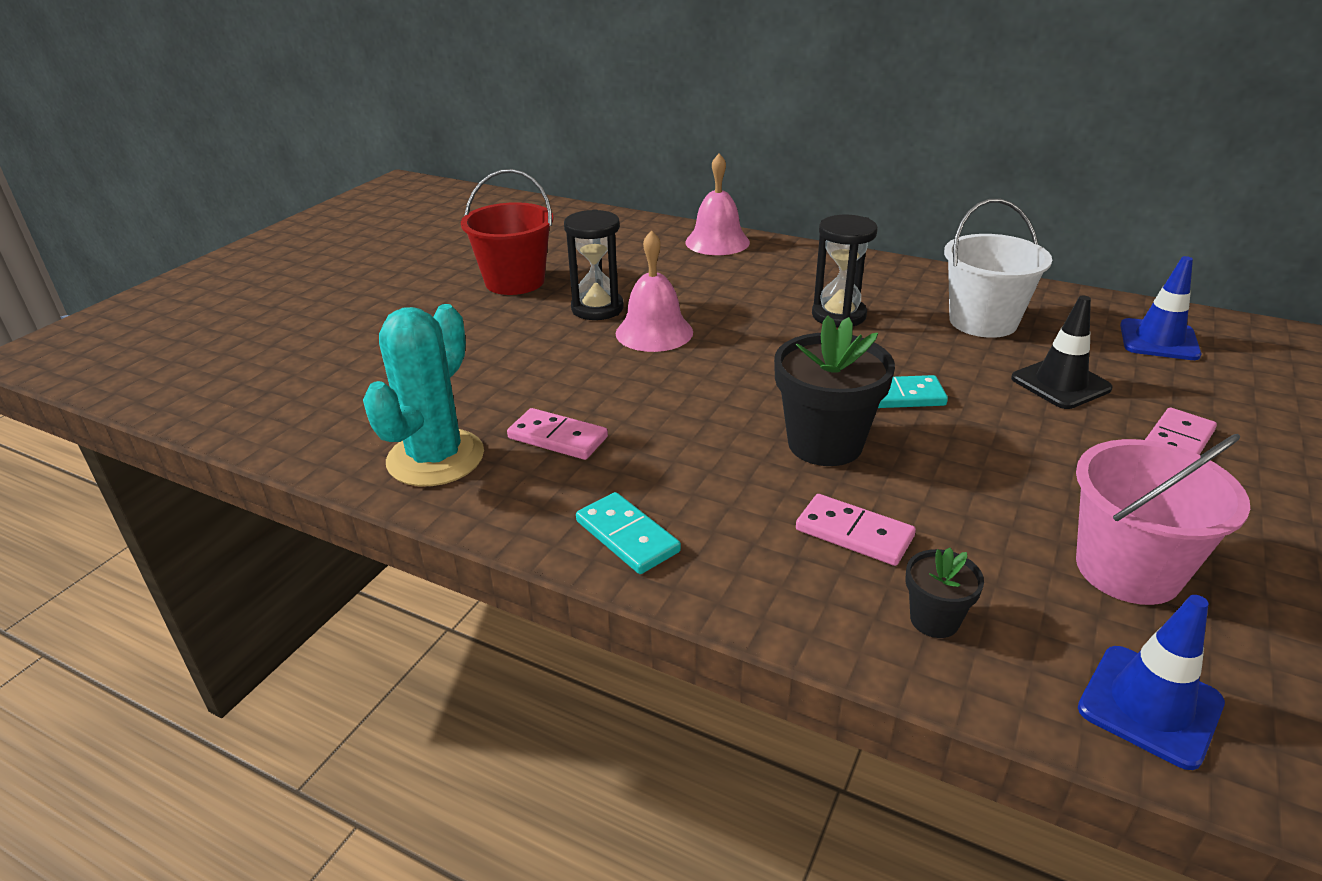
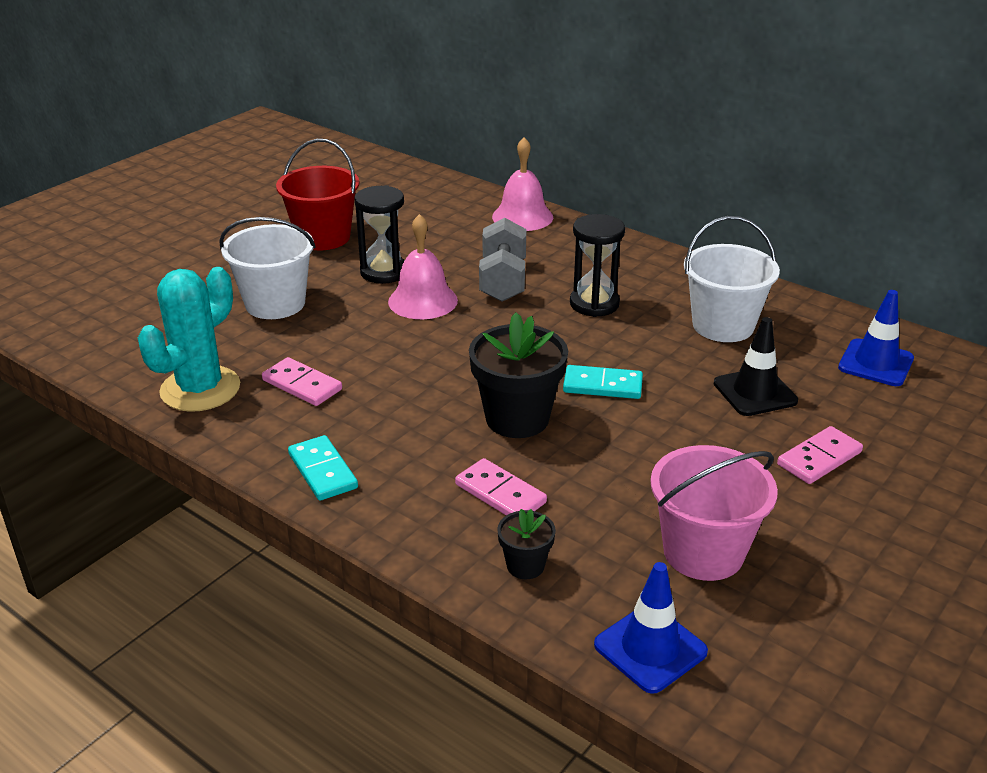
camera: 10 degrees right, 0 degrees up
none -> white bucket [219,217,316,319]
none -> grey dumbbell [479,218,526,302]

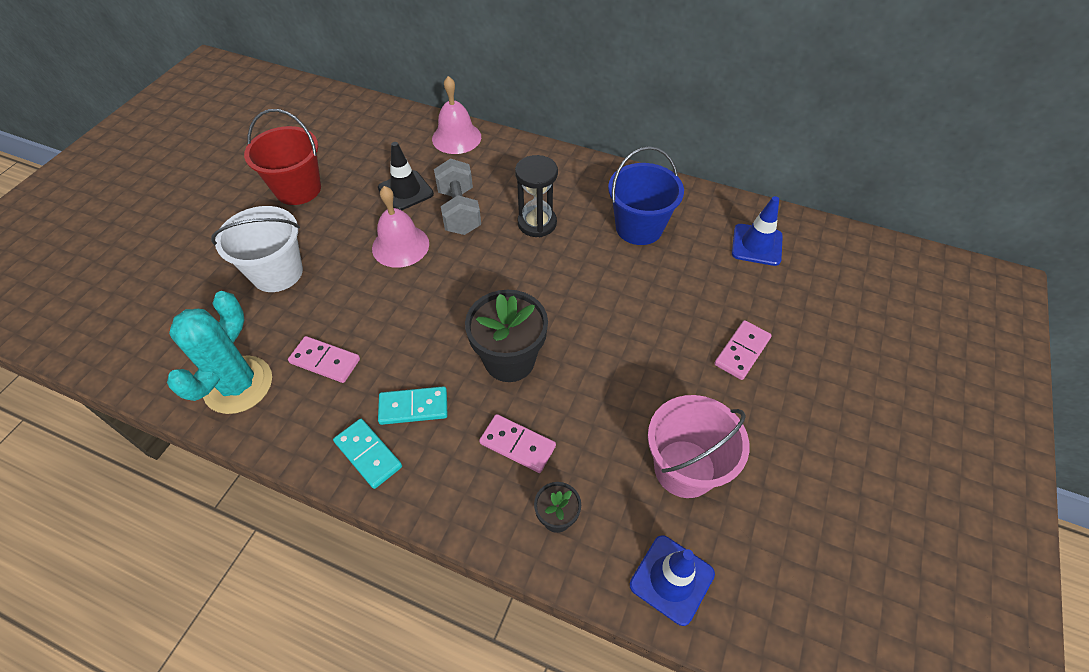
camera: 15 degrees left, 20 degrees up
black hourglass [354,185,405,284] -> none
turquoise domino [563,365,643,399] -> turquoise domino moved to [378,386,447,425]
white bucket [684,216,780,342] -> blue bucket [608,146,684,245]
black traffic cone [714,317,798,416] -> black traffic cone moved to [378,142,434,210]

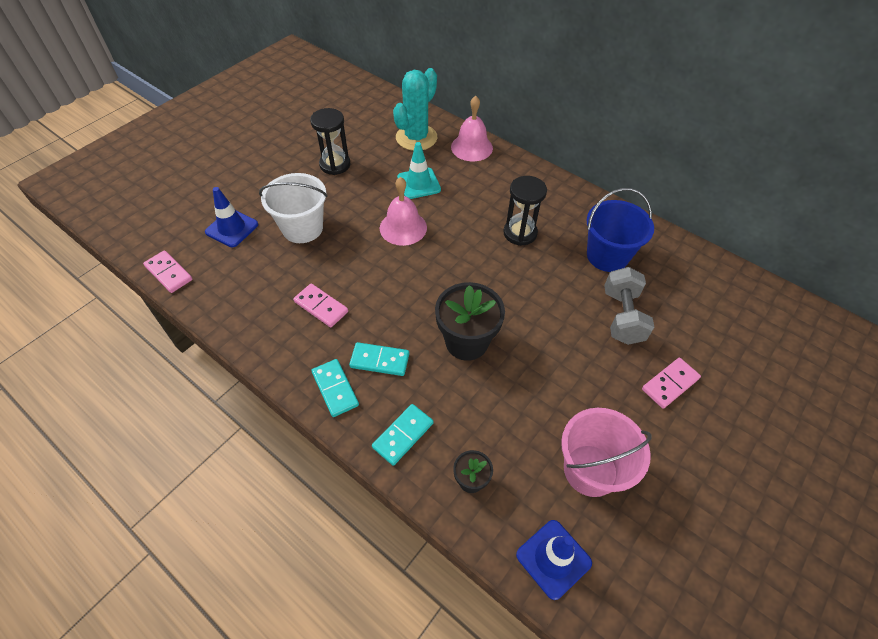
camera: 15 degrees right, 0 degrees up
turquoise cactus [167,291,272,414] -> turquoise cactus moved to [393,68,437,151]
red bucket [244,109,321,205] -> black hourglass [310,108,350,175]
black traffic cone [378,142,434,210] -> turquoise traffic cone [397,142,441,199]
grey dumbbell [434,159,481,235] -> grey dumbbell moved to [604,267,654,345]
pink domino [479,414,556,473] -> pink domino moved to [143,250,192,293]
blue traffic cone [732,196,783,266] -> blue traffic cone moved to [205,187,258,247]
none -> turquoise domino [372,404,433,466]

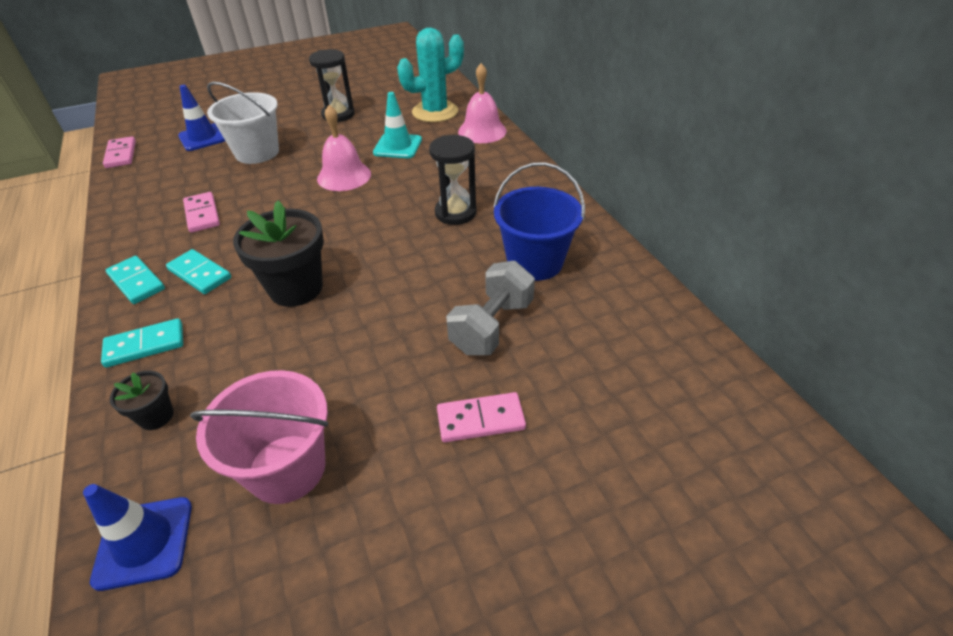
camera: 30 degrees right, 10 degrees down
turquoise domino [311,359,359,417] -> turquoise domino turned 45 degrees counterclockwise [106,256,165,304]

